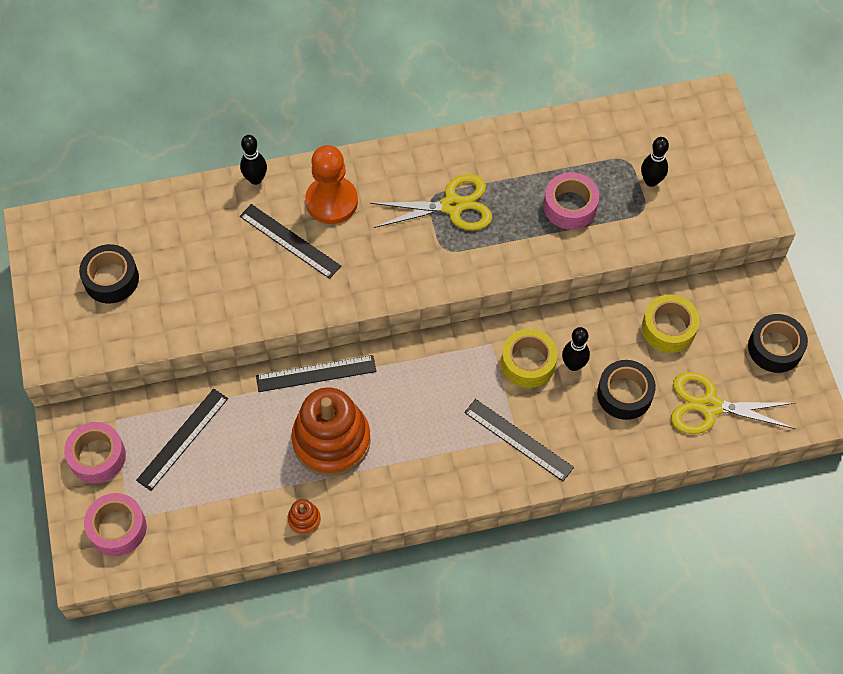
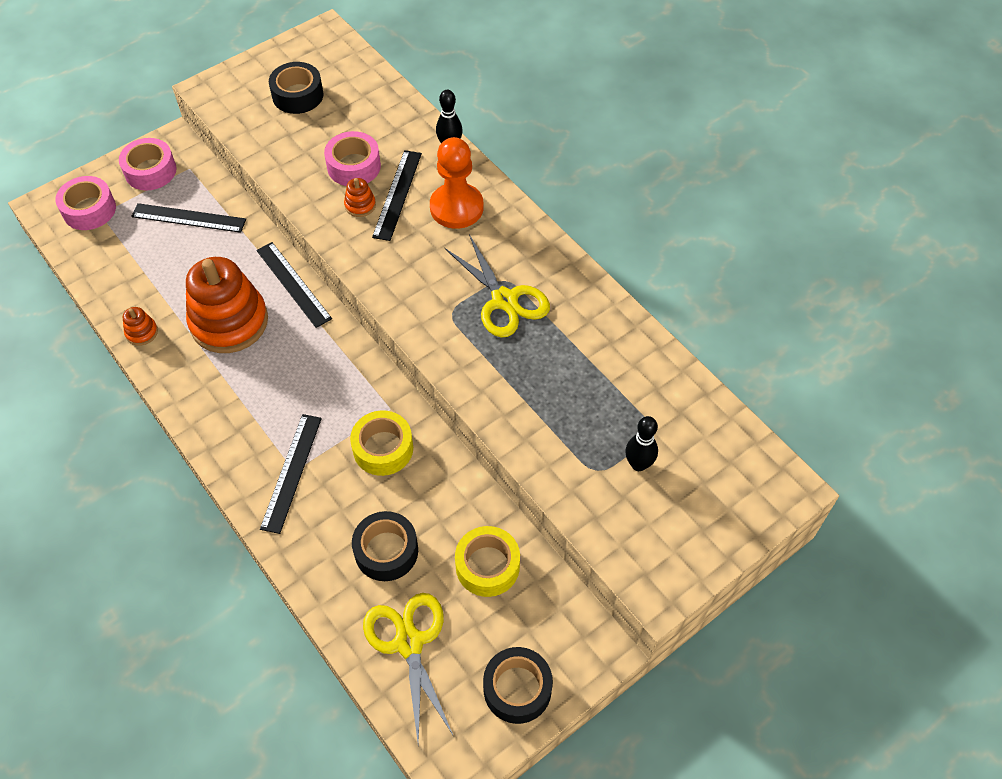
camera: 65 degrees right, 5 degrees down
pink tape [544,172,599,230] -> pink tape moved to [324,131,381,186]
black bowling pin [562,327,590,371] -> none
none -> orange stacking toy [344,178,376,217]

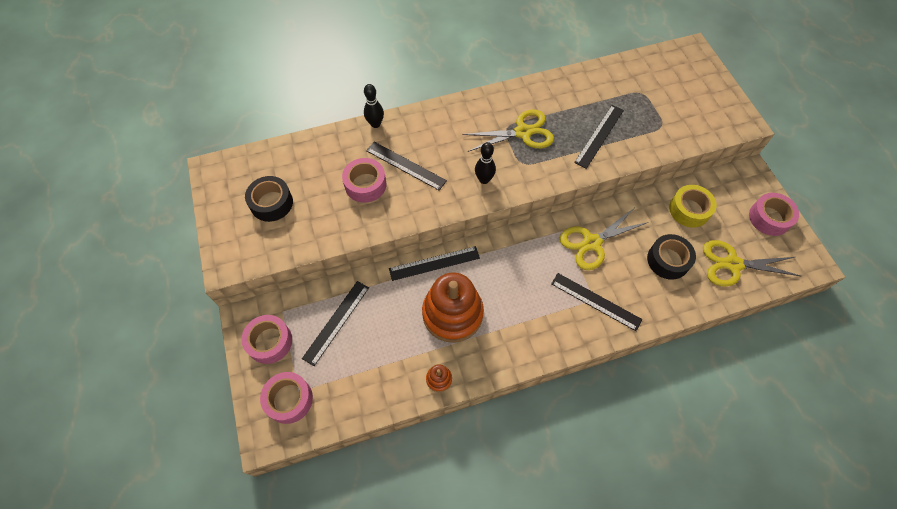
camera: 70 degrees left, 5 degrees up
orange stacking toy [344,178,376,217] -> none
yellow tape [350,411,413,476] -> yellow scissors [560,208,649,270]
orange pawn [430,137,484,229] -> none
black tape [483,647,553,724] -> pink tape [749,193,799,236]
black bowling pin [625,416,658,471] -> black bowling pin moved to [475,142,496,184]
none -> black ruler [574,105,624,169]

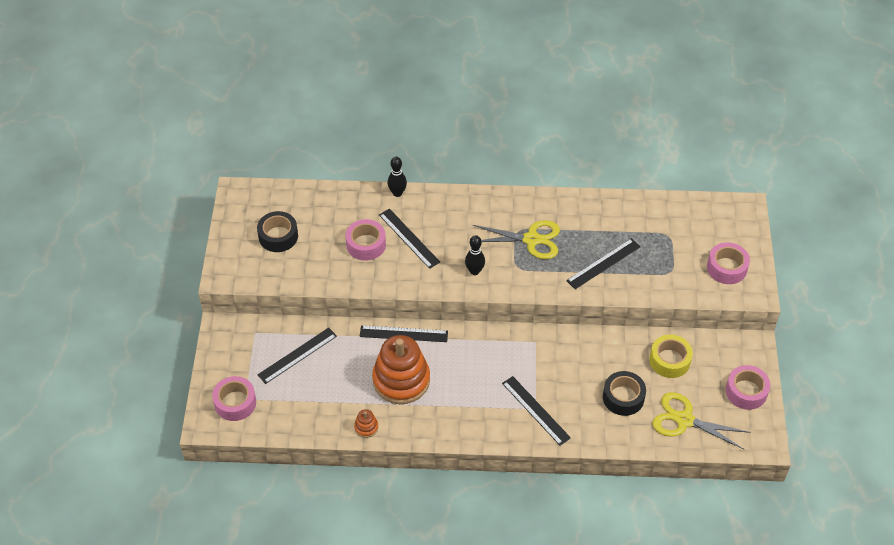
camera: 20 degrees right, 10 degrees down
pink tape [241,315,292,364] -> pink tape moved to [707,242,750,284]
yellow scissors [560,208,649,270] -> none

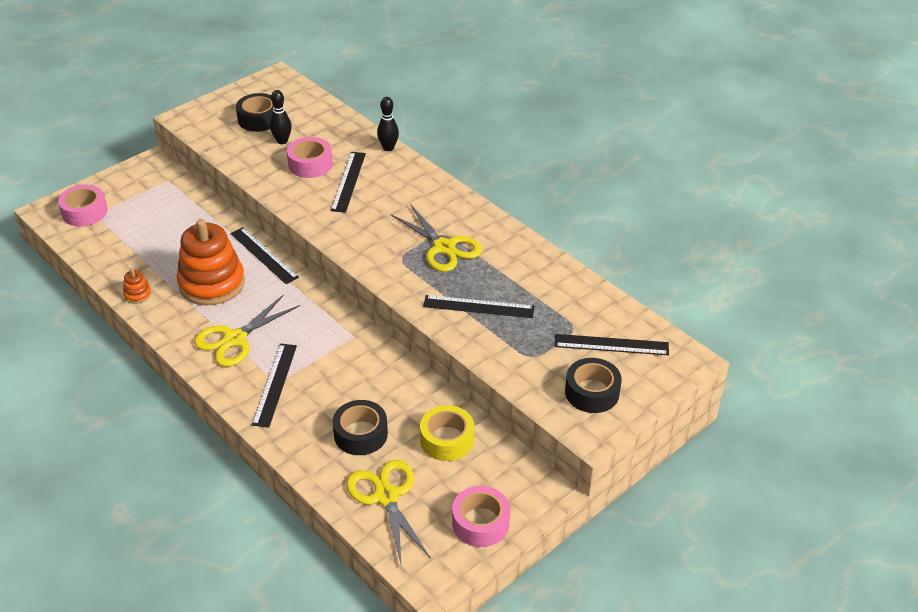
camera: 45 degrees right, 10 degrees down
black ruler [258,328,337,384] -> black ruler moved to [555,334,669,355]
black bowling pin [465,235,485,275] -> black bowling pin moved to [270,90,292,144]
pink tape [707,242,750,284] -> black tape [565,358,622,413]
none -> yellow scissors [194,294,300,367]

